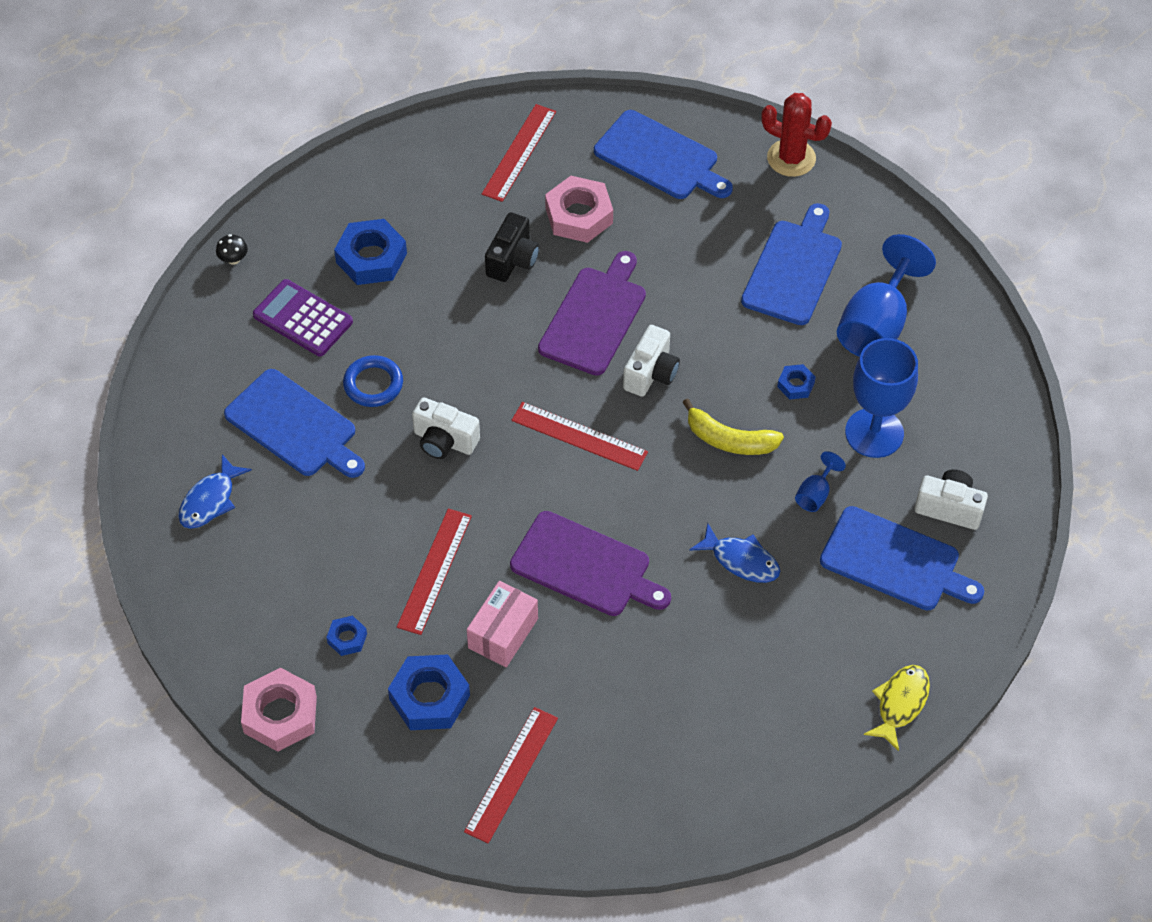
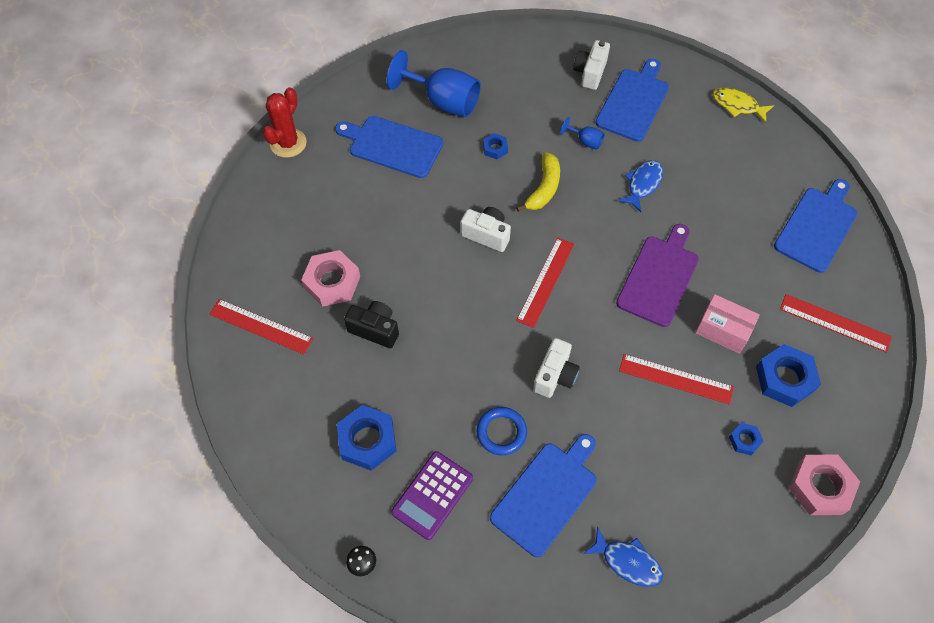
camera: 90 degrees left, 5 degrees up
purple cutting board [538,251,646,376] -> none
blue cutting board [594,110,733,199] -> blue cutting board moved to [774,179,858,273]
blue goblet [845,338,918,458] -> none

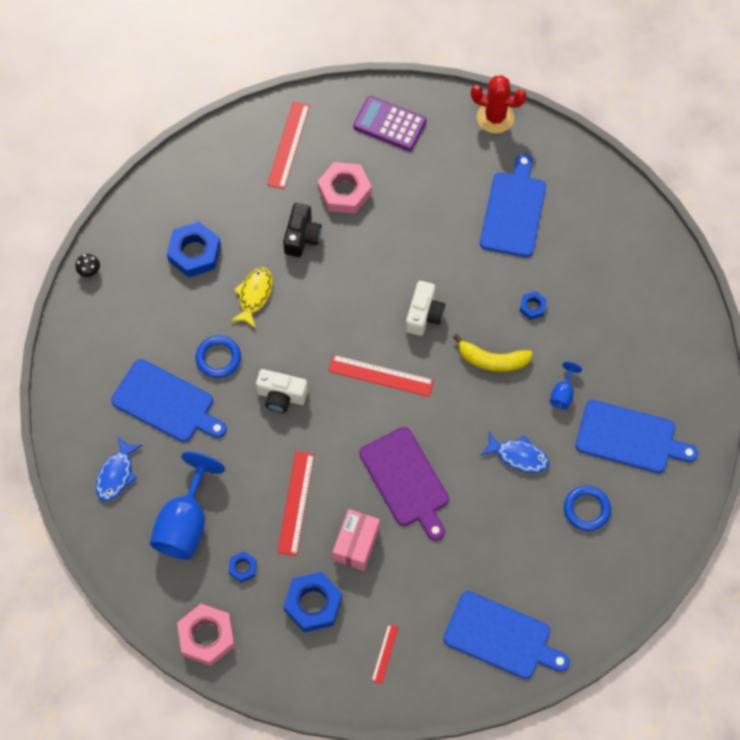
camera: 80 degrees right, 5 degrees up
blue goblet [387,50,481,117] -> blue goblet moved to [150,452,225,560]
purple calculator [391,451,473,540] -> purple calculator moved to [353,96,427,151]
white camera [573,40,610,90] -> none
purple cutting board [616,224,699,327] -> purple cutting board turned 45 degrees clockwise [359,427,449,541]
yellow fish [713,87,774,123] -> yellow fish moved to [231,267,273,329]
red ruler [780,294,892,353] -> red ruler [371,624,398,684], size x0.54
none -> blue ring [564,486,611,531]

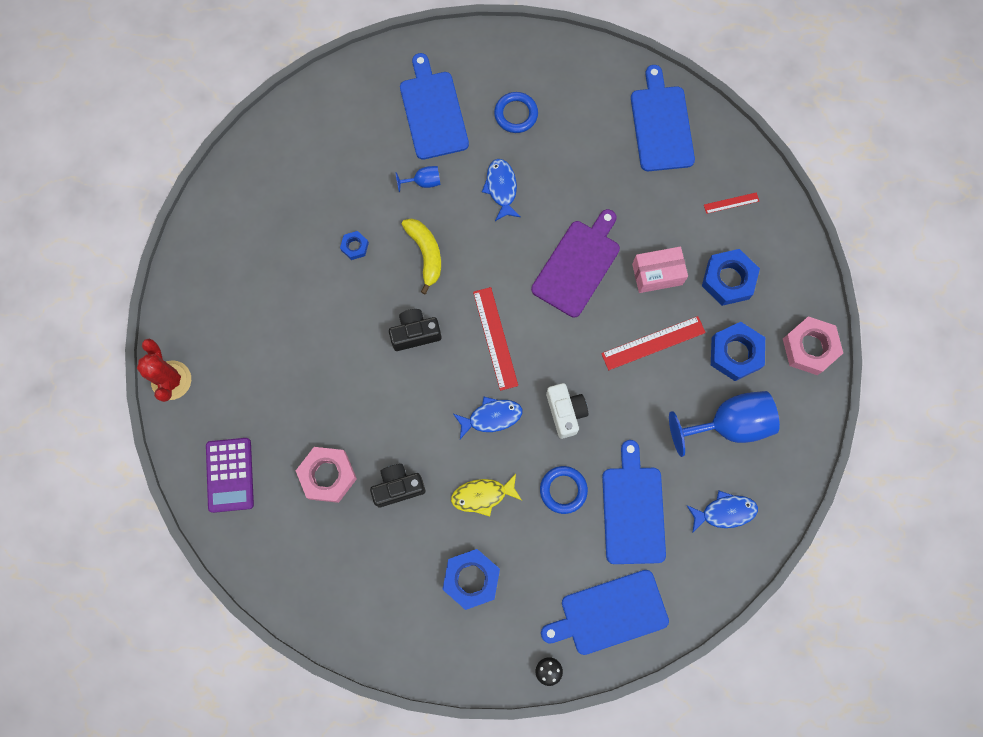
camera: 120 degrees left, 10 degrees up
blue nut [228,551,257,583] -> blue nut [711,322,765,381], size x1.95
red ruler [267,101,310,189] -> none
white camera [406,281,445,336] -> black camera [389,309,442,351]
blue cutting board [480,154,546,257] -> blue cutting board moved to [541,570,669,655]
none -> blue fish [453,397,522,439]

